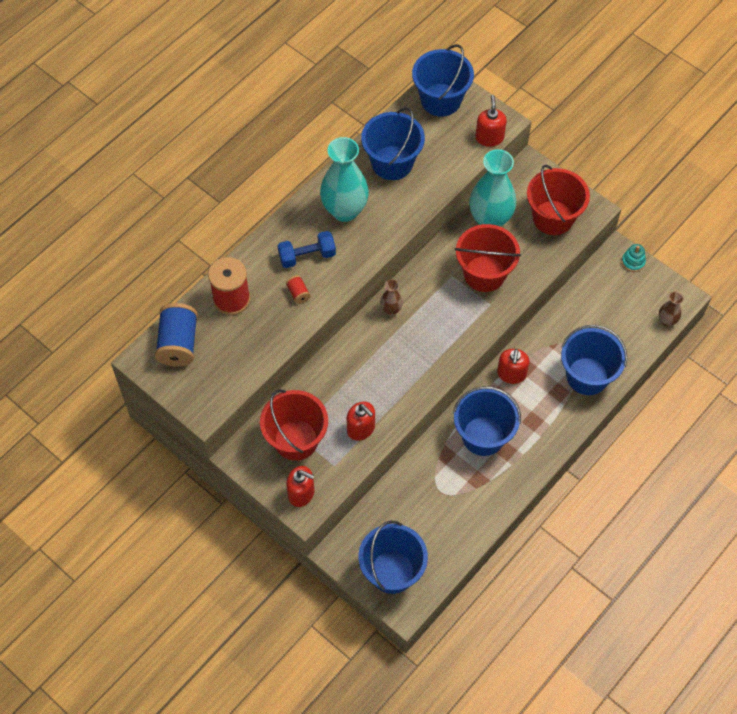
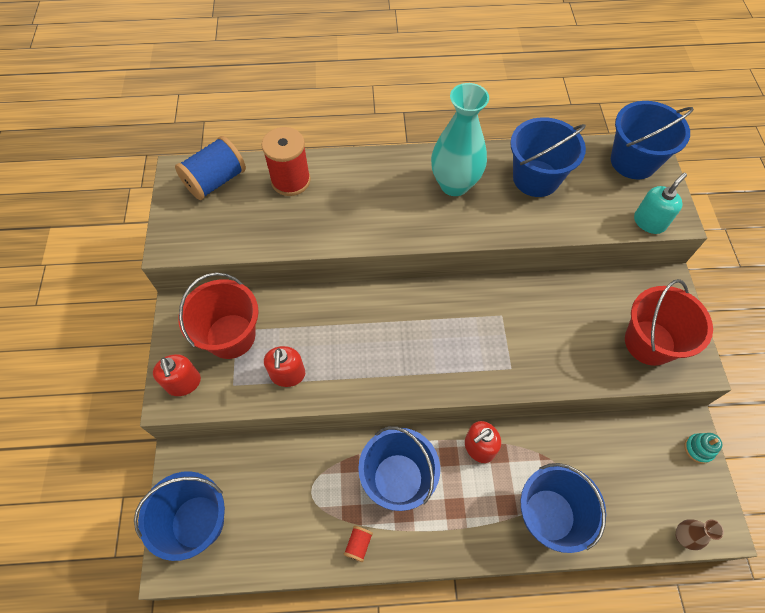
camera: 45 degrees right, 0 degrees up
blue dumbbell [278,231,336,268] -> none
red spool [286,275,311,304] -> red spool moved to [344,526,373,562]
brown vase [380,280,403,316] -> none
red bucket [455,224,521,292] -> none
turquoise vase [469,149,516,227] -> none
red soap dispenser [475,95,507,147] -> turquoise soap dispenser [634,173,687,234]

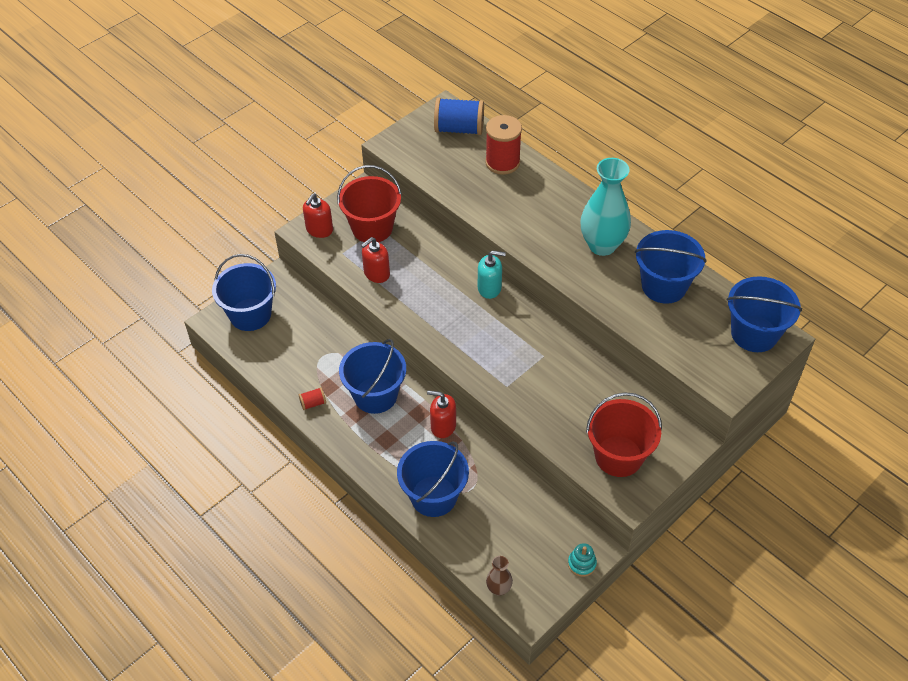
camera: 50 degrees right, 10 degrees down
turquoise soap dispenser [634,173,687,234] -> turquoise soap dispenser moved to [478,251,506,299]

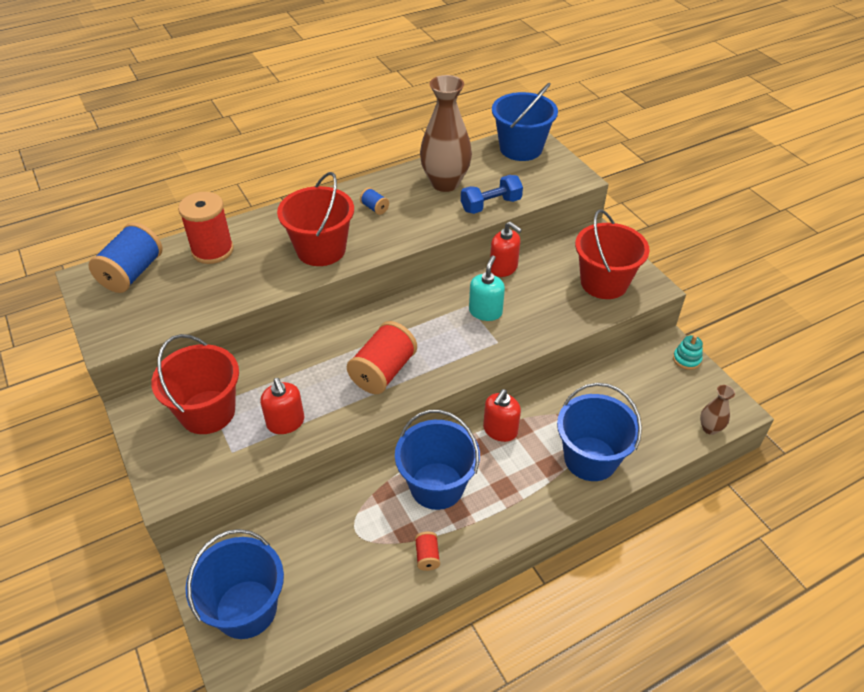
camera: 75 degrees left, 5 degrees down
red soap dispenser [303,193,333,238] -> red soap dispenser moved to [490,221,522,277]
turquoise soap dispenser [478,251,506,299] -> turquoise soap dispenser moved to [469,255,505,321]
turquoise vase [580,158,631,256] -> blue spool [360,188,389,215]
blue bucket [635,230,706,304] -> brown vase [420,75,472,192]
none -> red bucket [277,172,354,266]
none -> red spool [347,321,417,394]
none -> blue dumbbell [461,175,523,214]

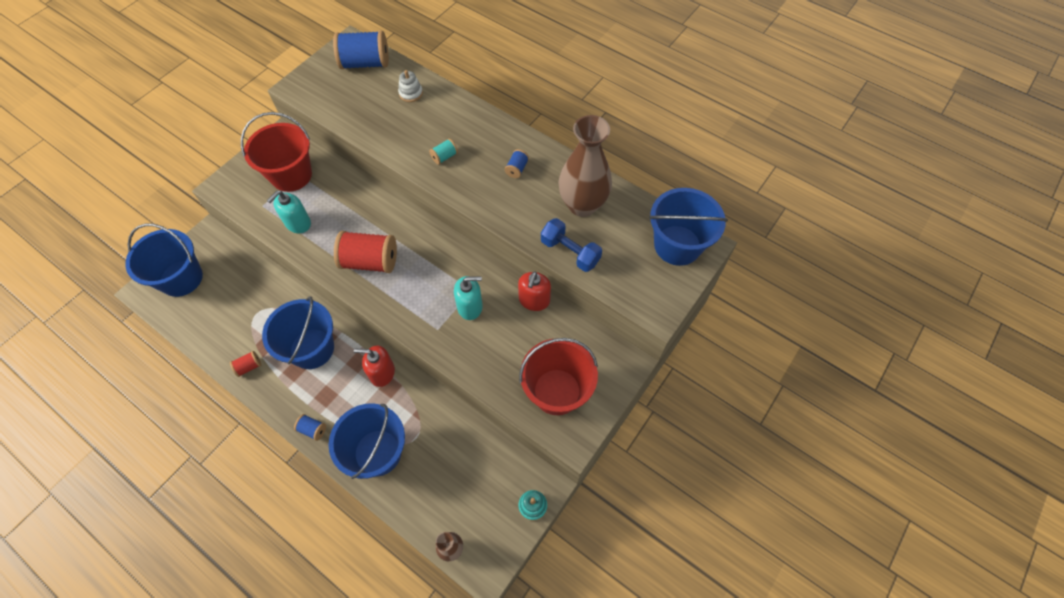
camera: 65 degrees right, 15 degrees up
red spool [178,192,234,264] -> white stacking toy [398,70,423,102]
red soap dispenser [260,378,304,434] -> turquoise soap dispenser [267,191,311,233]
red bucket [277,172,354,266] -> turquoise spool [429,138,458,165]
none -> blue spool [294,414,326,441]

